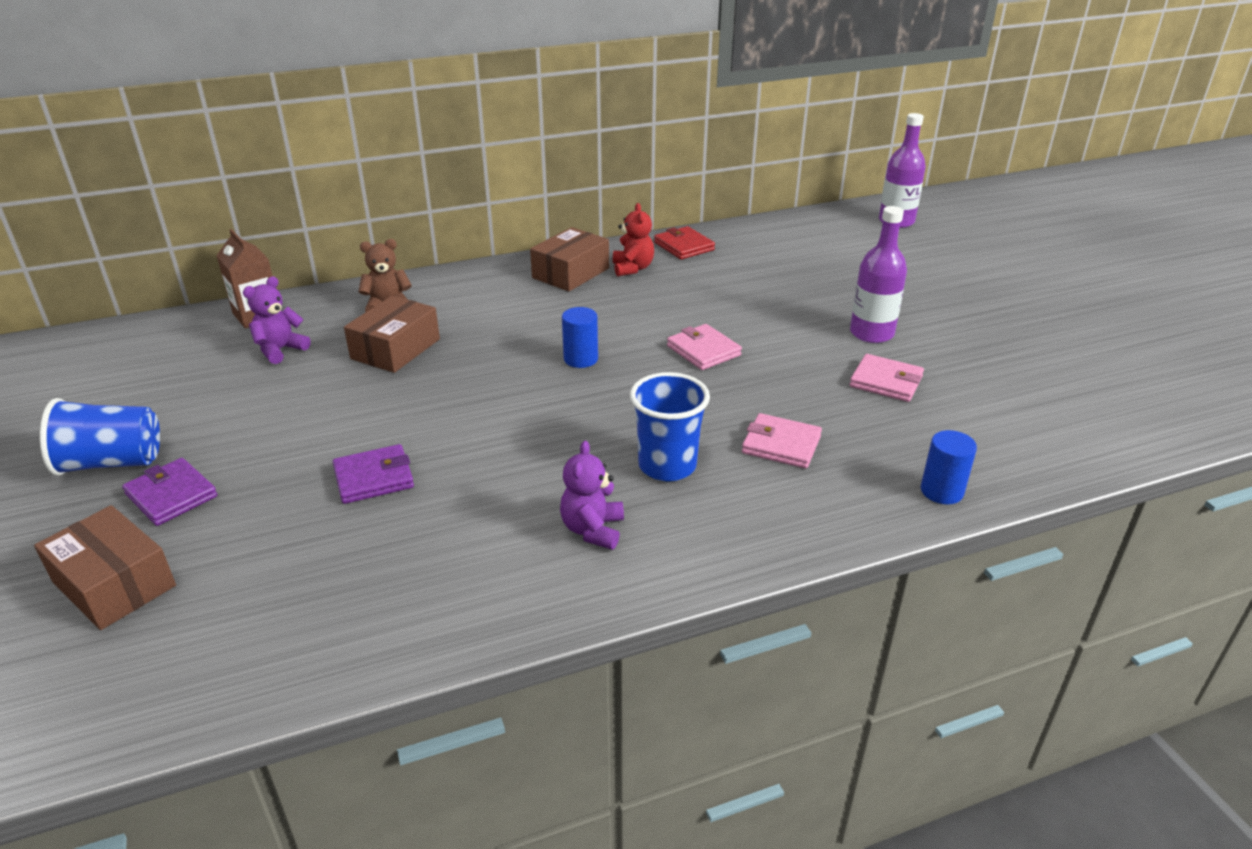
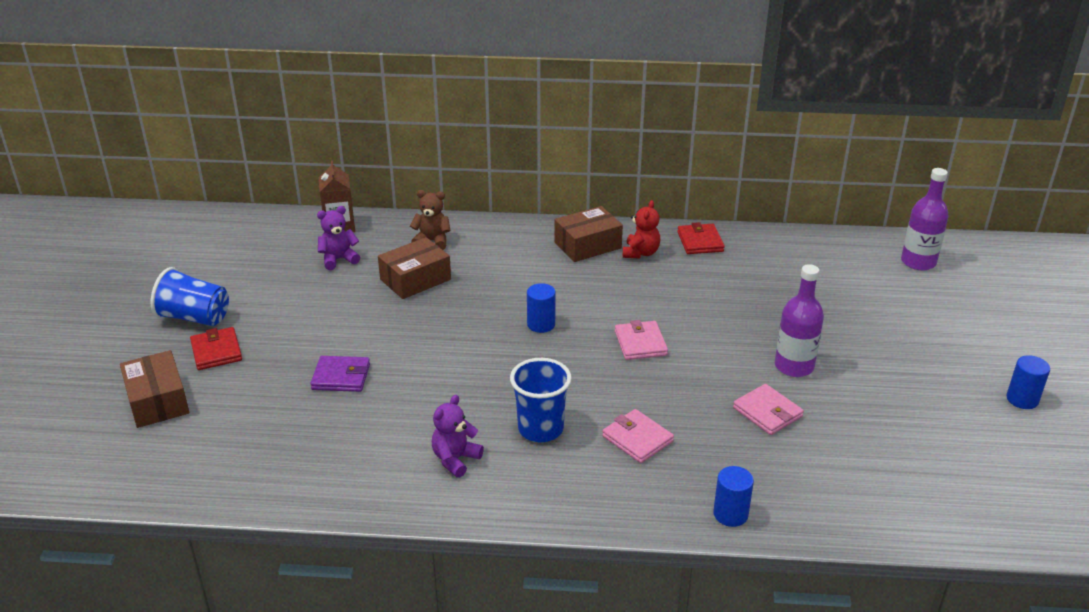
camera: 25 degrees right, 0 degrees up
purple wallet [122,458,217,526] -> red wallet [190,327,242,370]
none -> blue cylinder [1006,355,1050,409]

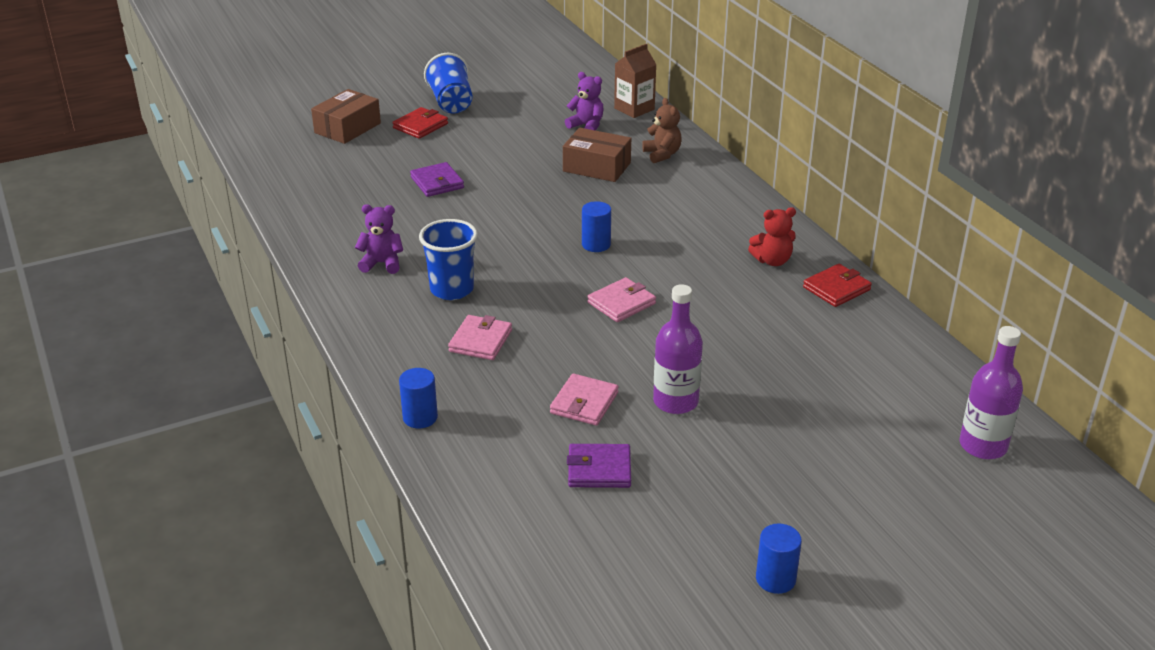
camera: 60 degrees right, 0 degrees up
brown box [554,206,623,262] -> none
none -> purple wallet [567,444,631,488]

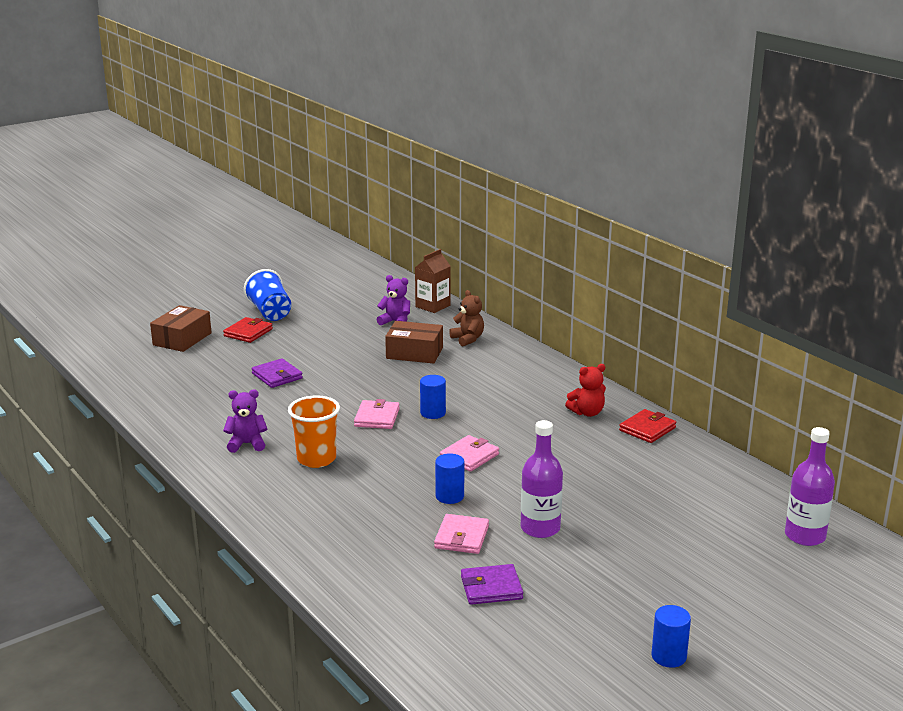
camera: 10 degrees left, 10 degrees down
blue cylinder [399,368,438,428] -> blue cylinder moved to [435,453,464,504]
blue cup [419,219,478,300] -> orange cup [288,395,340,468]
pink wallet [448,315,512,360] -> pink wallet moved to [354,399,400,429]

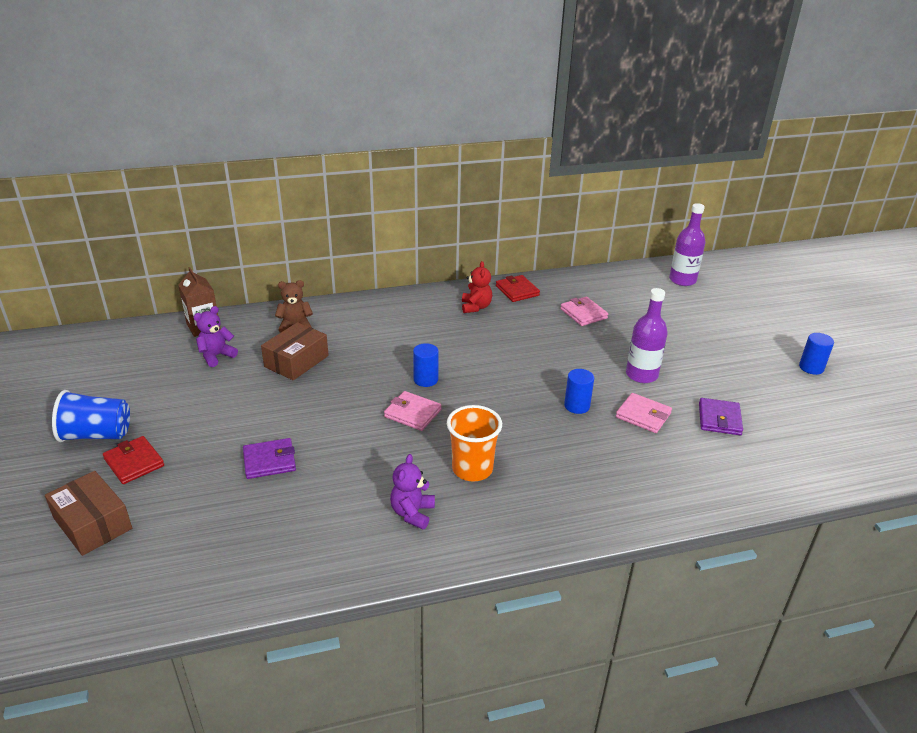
camera: 70 degrees left, 10 degrees up
pink wallet [440,435,499,472] -> pink wallet moved to [560,297,608,326]

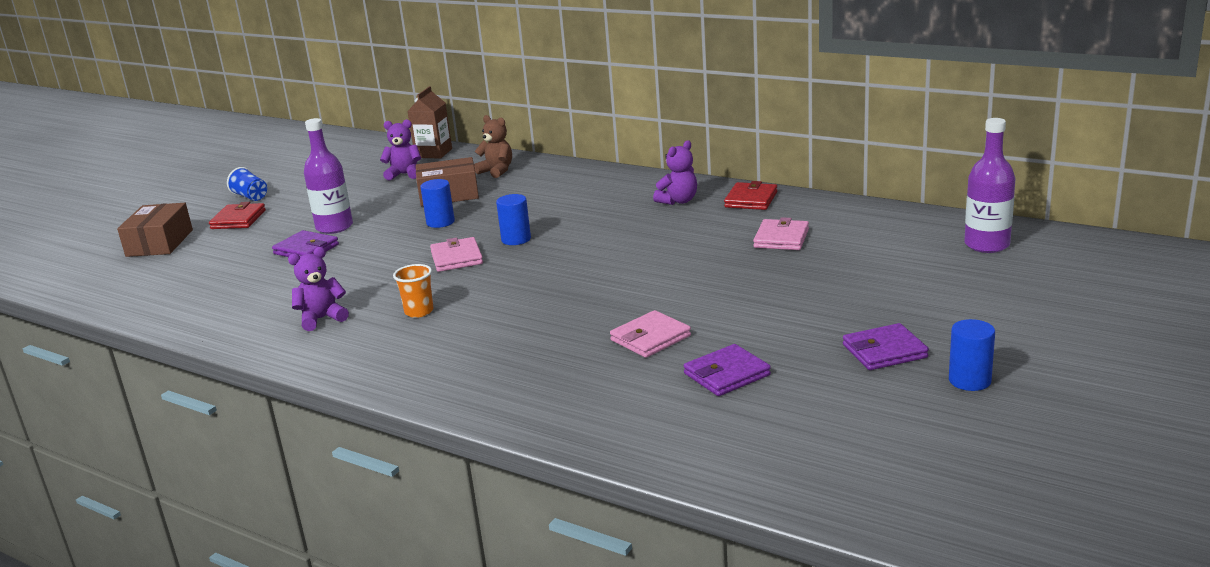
camera: 50 degrees right, 10 degrees down
blue cup [52,390,130,442] -> blue cup [227,167,267,201], size x0.61
orange cup [447,405,502,481] -> orange cup [393,264,434,318], size x0.61
red teddy bear [462,261,492,313] -> purple teddy bear [653,140,697,205]
blue cylinder [564,369,594,414] -> blue cylinder moved to [420,179,455,228]
pink wallet [616,393,672,433] -> pink wallet turned 60 degrees clockwise [610,310,691,358]
purple bottle [626,288,668,383] -> purple bottle moved to [304,118,353,234]
none -> purple wallet [843,323,929,370]

